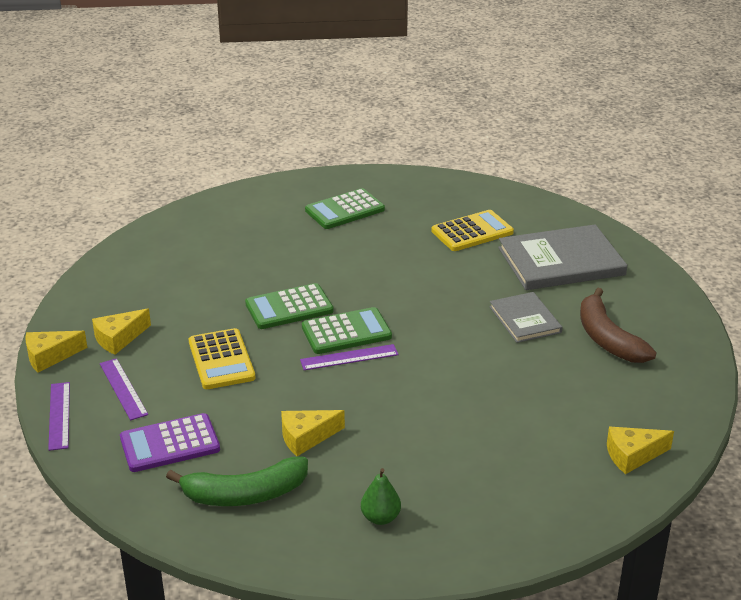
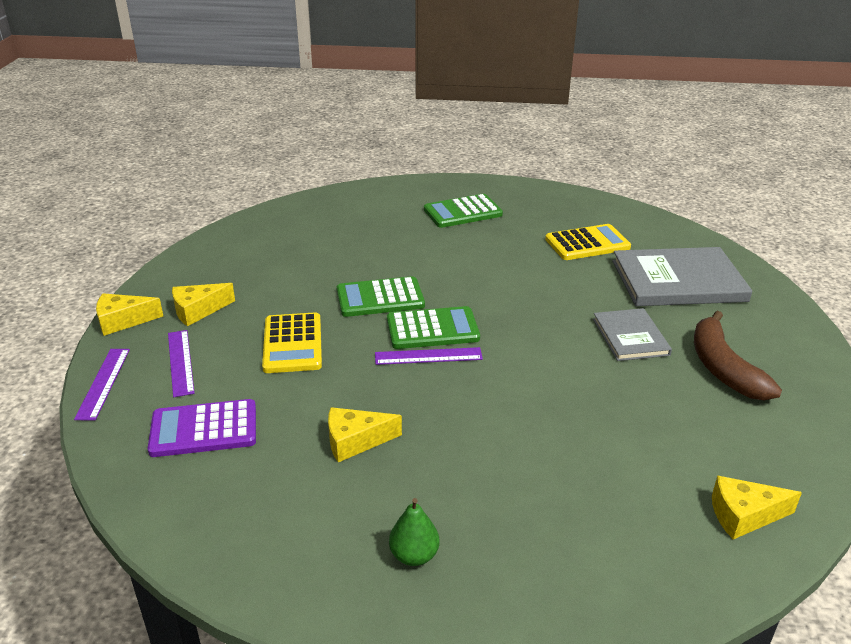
camera: 10 degrees right, 0 degrees up
green banana [166,457,308,506] -> none

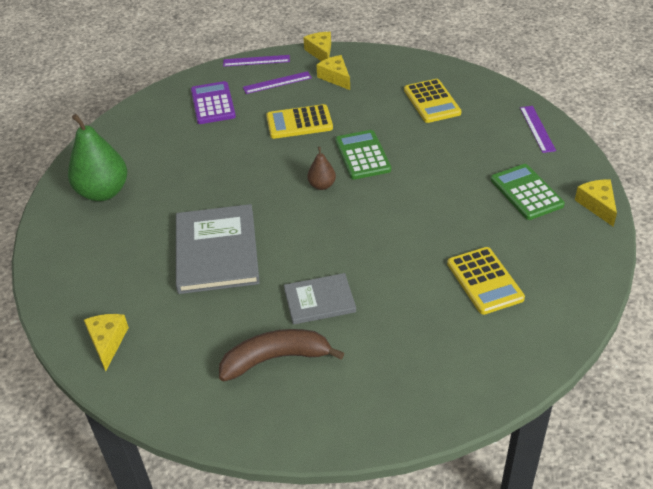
camera: 90 degrees right, 10 degrees up
yellow cheese [328,407,402,462] -> yellow cheese moved to [575,179,617,227]
purple ruler [375,347,483,365] -> purple ruler moved to [520,106,556,153]
green calculator [387,306,480,349] -> brown pear [307,147,336,190]
green pear [389,498,439,566] -> green pear [68,114,127,201], size x2.04
grey book [612,247,752,306] -> grey book moved to [176,204,260,294]
none -> yellow calculator [404,79,462,123]

